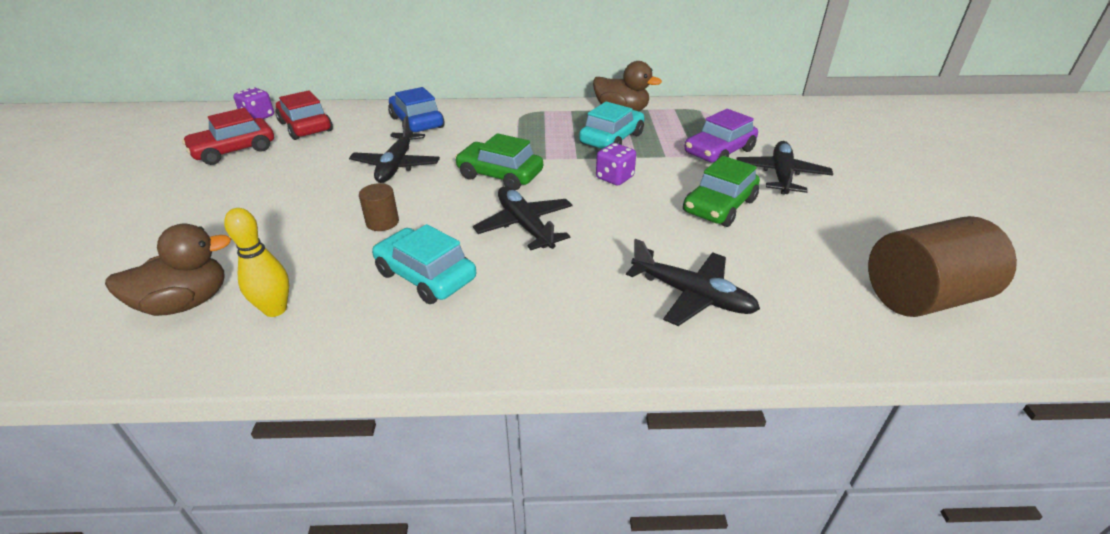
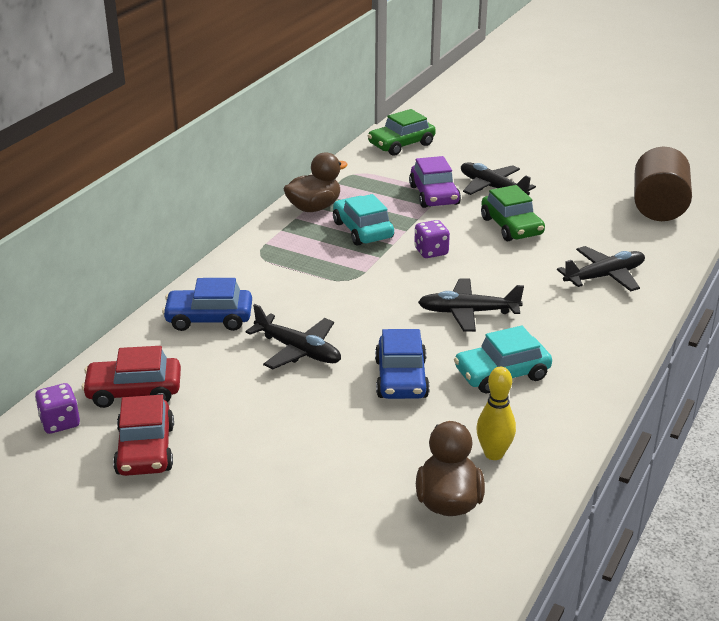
camera: 60 degrees left, 5 degrees down
brown cylinder [359,183,399,231] -> blue car [375,329,430,399]
green car [455,133,543,190] -> green car moved to [368,109,436,156]

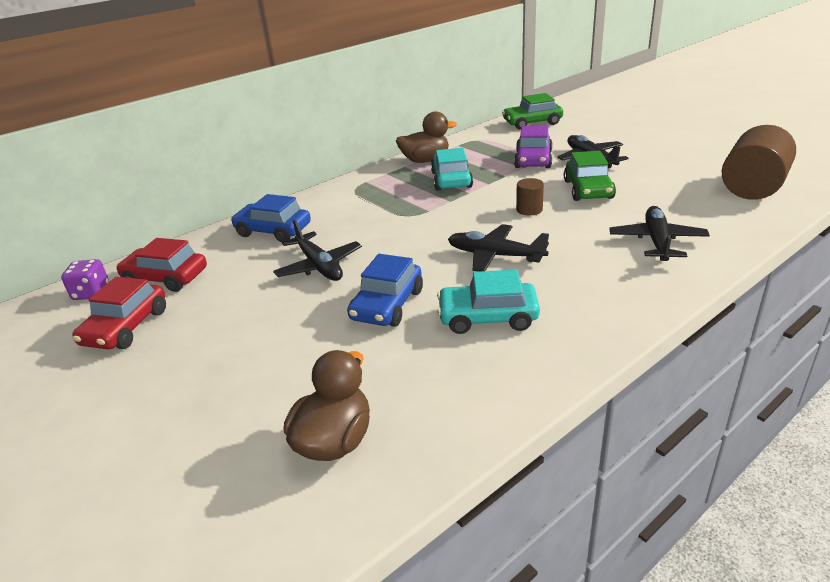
camera: 25 degrees right, 0 degrees up
purple dice [414,220,450,258] -> none
yellow bowling pin [476,367,516,460] -> none
black plane [557,246,645,291] -> black plane turned 75 degrees counterclockwise [609,206,710,261]
none -> brown cylinder [516,178,544,216]

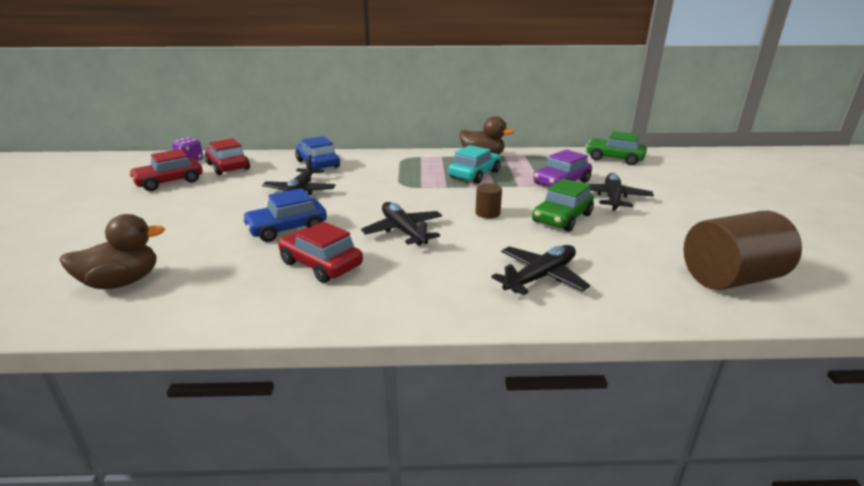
camera: 35 degrees right, 5 degrees down
turquoise car [437,270,540,334] -> red car [278,222,363,283]

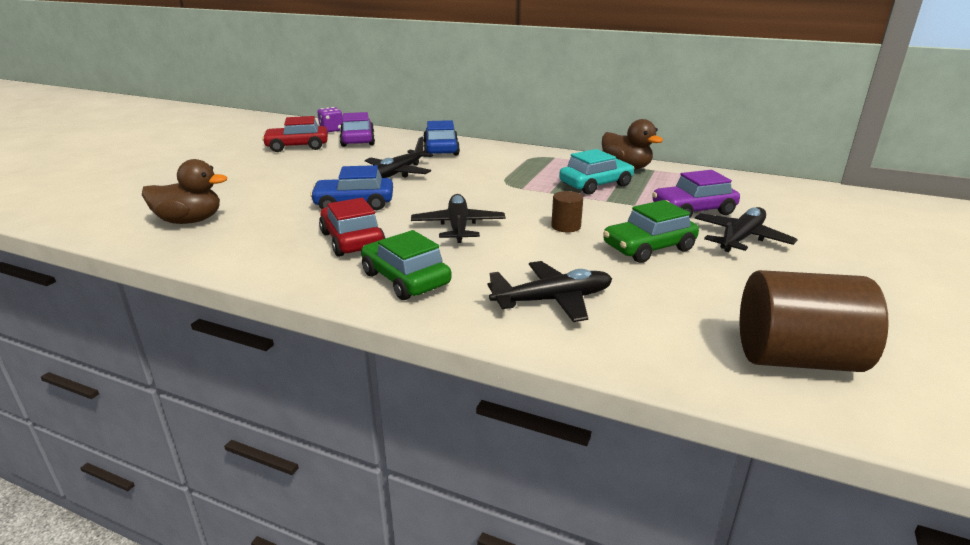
camera: 25 degrees right, 0 degrees up
red car [205,138,250,175] -> purple car [340,112,375,147]
green car [586,131,647,165] -> green car moved to [361,230,452,300]

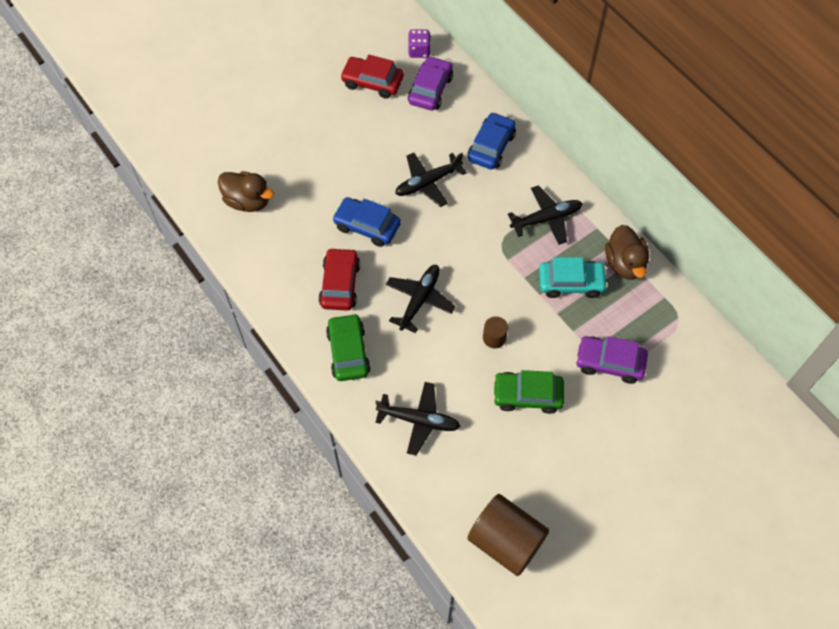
camera: 30 degrees right, 35 degrees up
black plane [695,207,798,252] -> black plane moved to [508,185,582,245]

